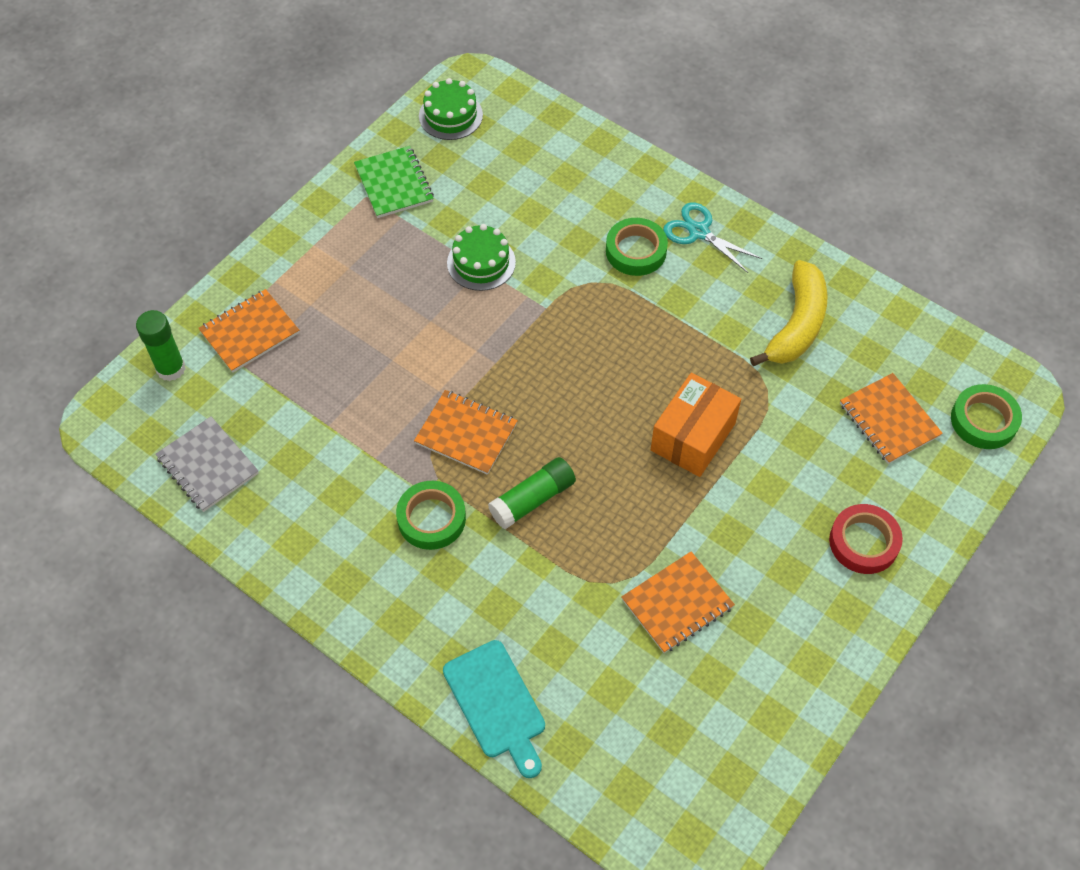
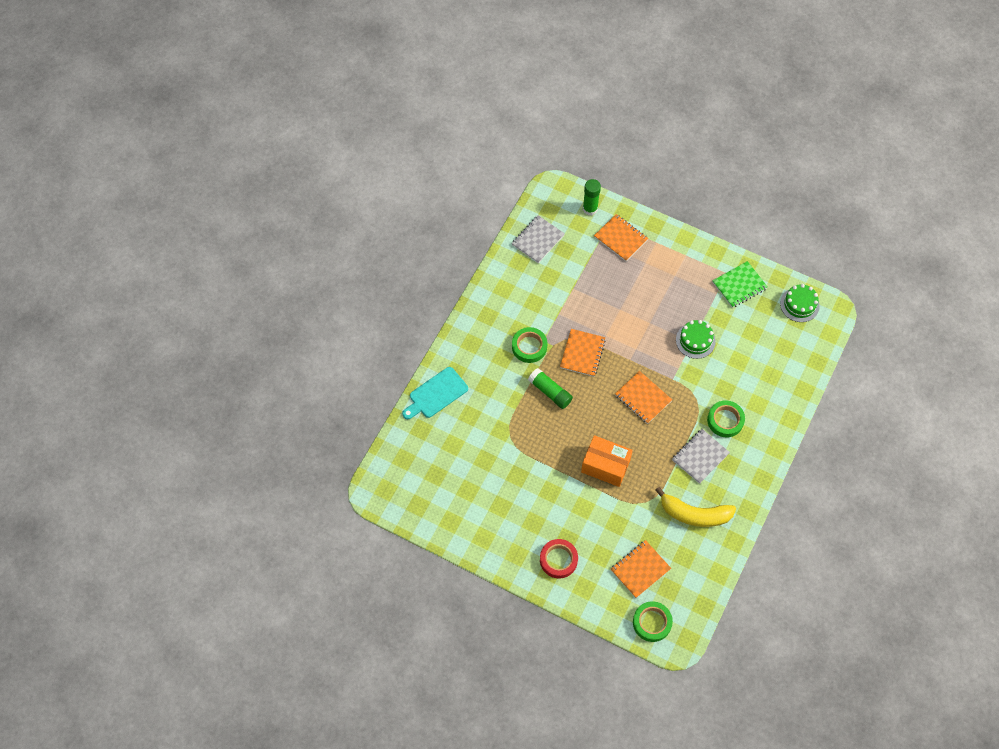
camera: 80 degrees right, 5 degrees up
orange notebook [622,551,735,653] -> orange notebook moved to [615,371,672,424]
turquoise scissors [663,202,762,273] -> none
none -> grey notebook [672,429,730,484]

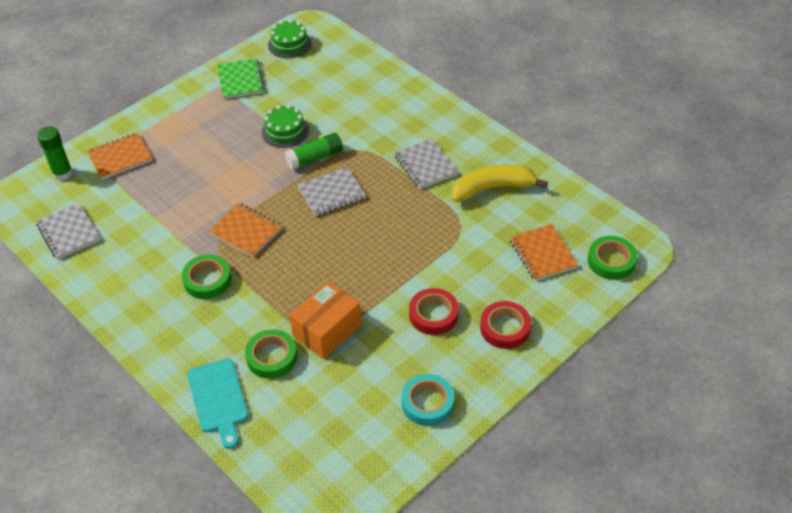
camera: 70 degrees left, 15 degrees down
green glue stick [528,368,573,409] -> green glue stick moved to [285,133,343,170]
orange box [581,435,633,487] -> orange box moved to [289,281,361,359]
orange notebook [615,371,672,424] -> grey notebook [298,167,366,216]
yellow banana [655,487,736,527] -> yellow banana turned 135 degrees counterclockwise [451,165,548,202]
green tape [707,400,745,437] -> green tape moved to [245,329,297,379]
none -> turquoise tape [401,374,454,426]
none -> red tape [409,288,459,335]

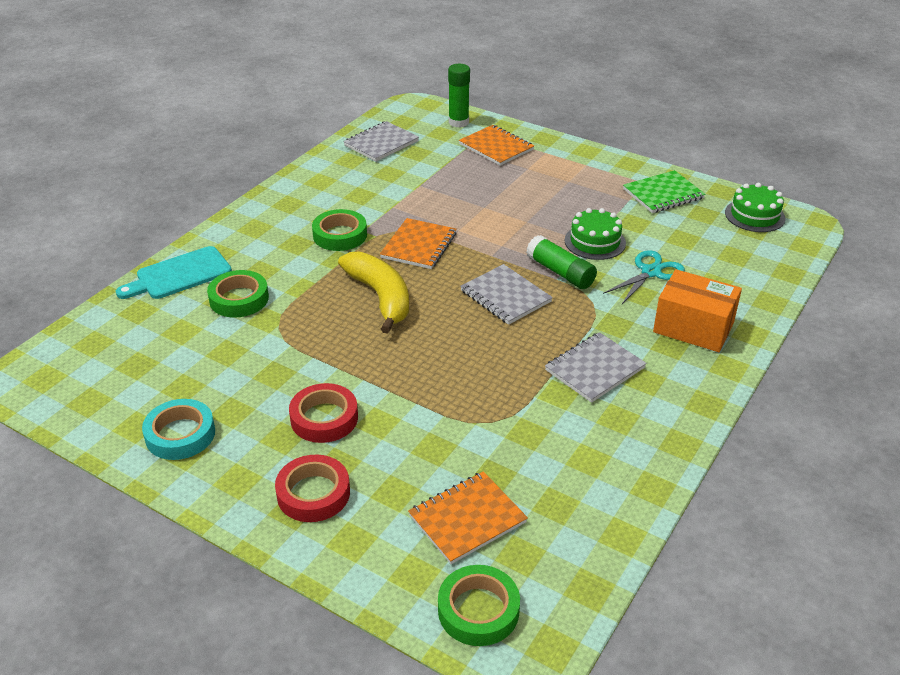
camera: 75 degrees right, 10 degrees down
orange box [289,281,361,359] -> orange box moved to [653,269,742,352]
yellow banana [451,165,548,202] -> yellow banana moved to [338,251,409,334]
none -> turquoise scissors [603,250,685,304]

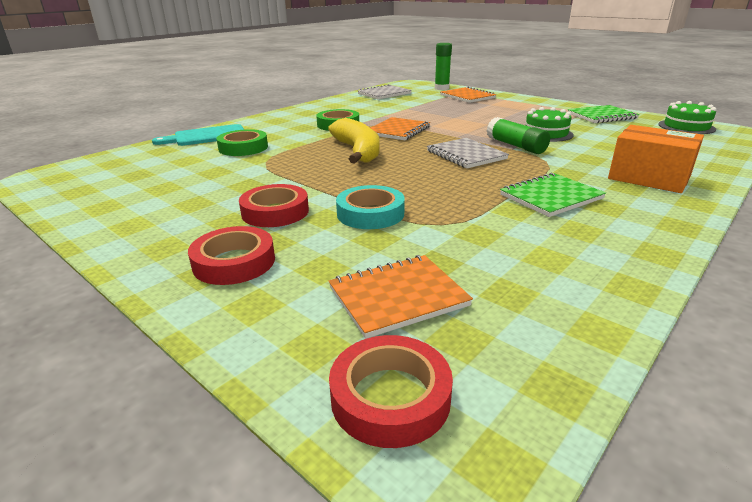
camera: 10 degrees right, 10 degrees down
turquoise tape [142,399,215,460] -> turquoise tape moved to [336,185,405,229]
green tape [438,565,520,646] -> red tape [329,335,453,448]
grey notebook [545,332,647,403] -> green notebook [500,173,606,217]
turquoise scissors [603,250,685,304] -> none

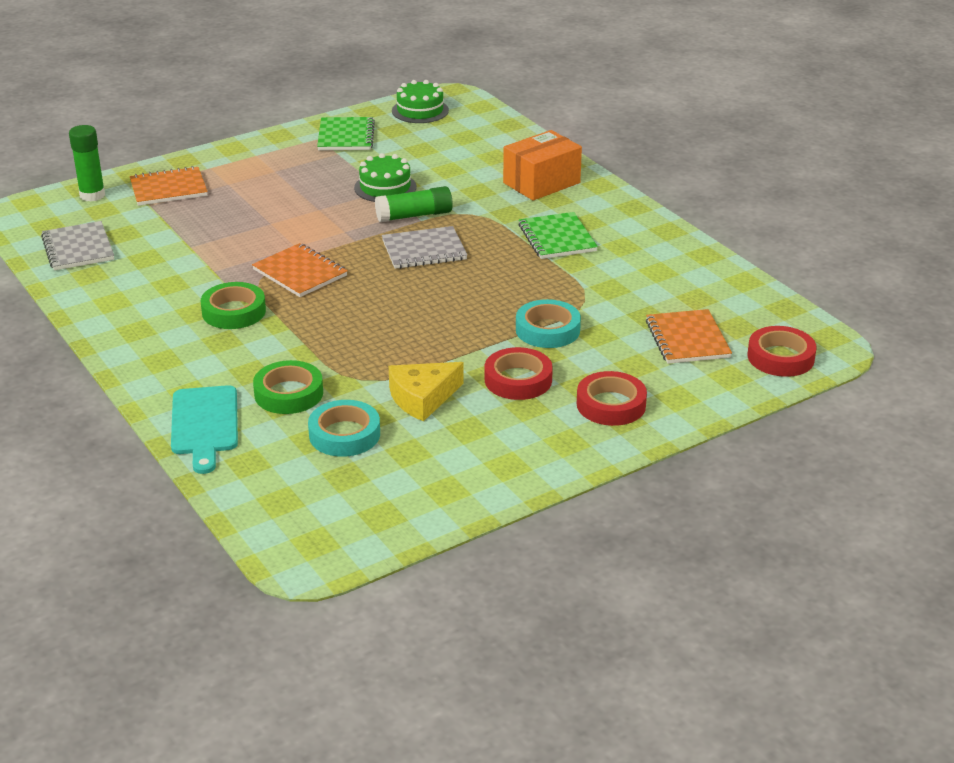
camera: 75 degrees left, 5 degrees up
yellow banana [328,118,380,163] -> none
none -> turquoise tape [308,400,380,457]
none -> yellow cheese [389,362,464,422]

